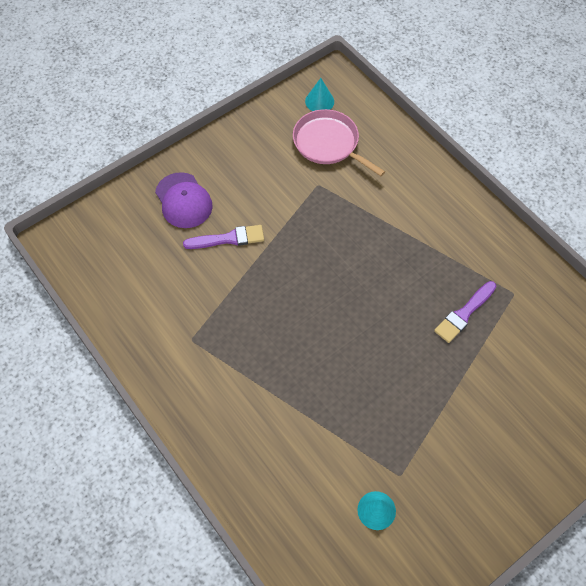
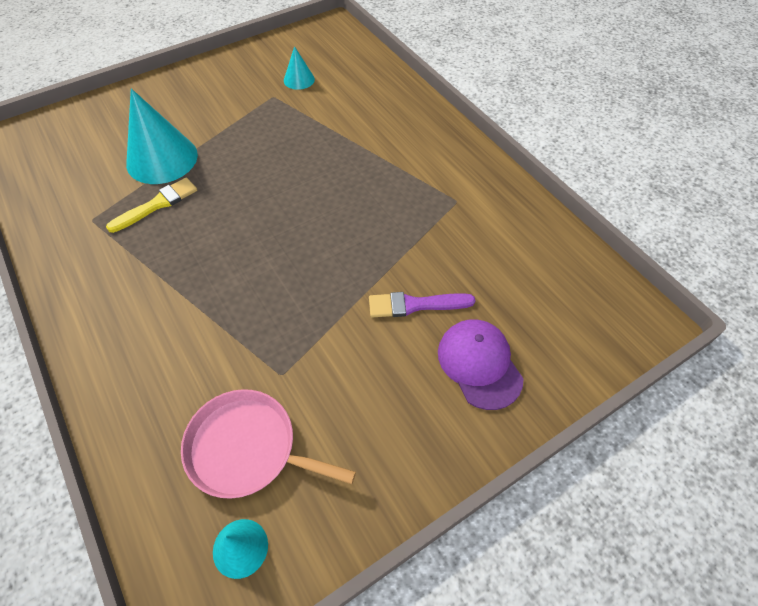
camera: 175 degrees left, 5 degrees down
pink pan [293,109,385,176] -> pink pan turned 150 degrees clockwise [181,389,356,499]
purple brush [434,281,497,343] -> yellow brush [106,177,197,233]
none -> turquoise cone [126,89,198,184]

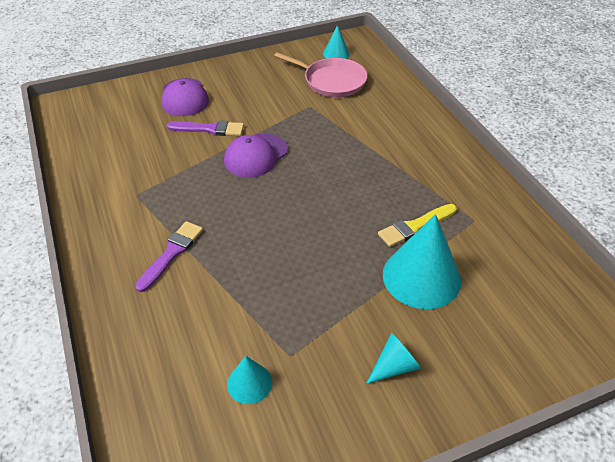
camera: 170 degrees left, 10 degrees down
none -> purple brush [135,221,203,292]
none -> purple cap [224,134,288,178]
none -> turquoise cone [366,333,421,384]

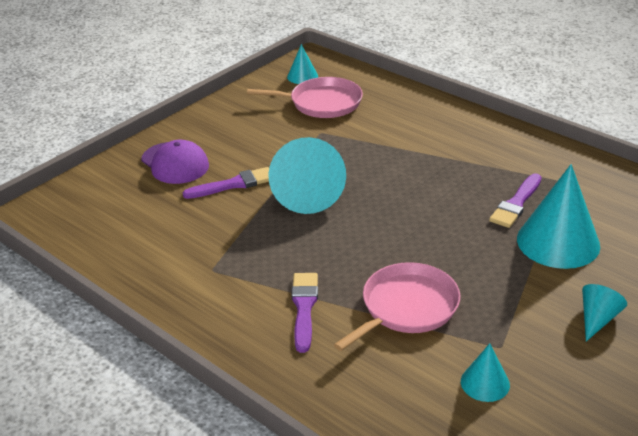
camera: 25 degrees left, 10 degrees down
purple cap [224,134,288,178] -> turquoise cone [268,137,346,214]
yellow brush [378,204,457,247] -> purple brush [489,173,541,228]
none -> pink pan [334,262,460,351]

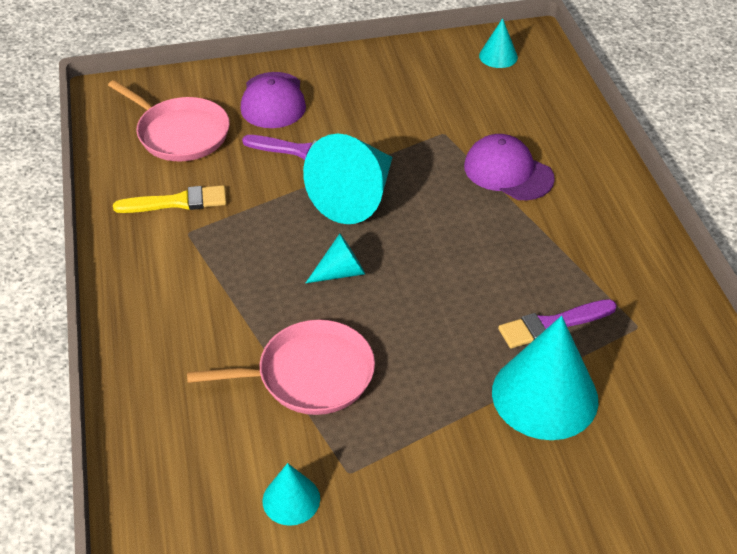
camera: 35 degrees right, 10 degrees up
pink pan [247,77,363,118] -> pink pan moved to [108,80,230,161]
purple brush [291,273,318,353] -> none
turquoise cone [582,284,627,341] -> turquoise cone moved to [306,234,365,283]
none -> yellow brush [113,185,227,213]
none -> purple cap [464,134,555,200]

